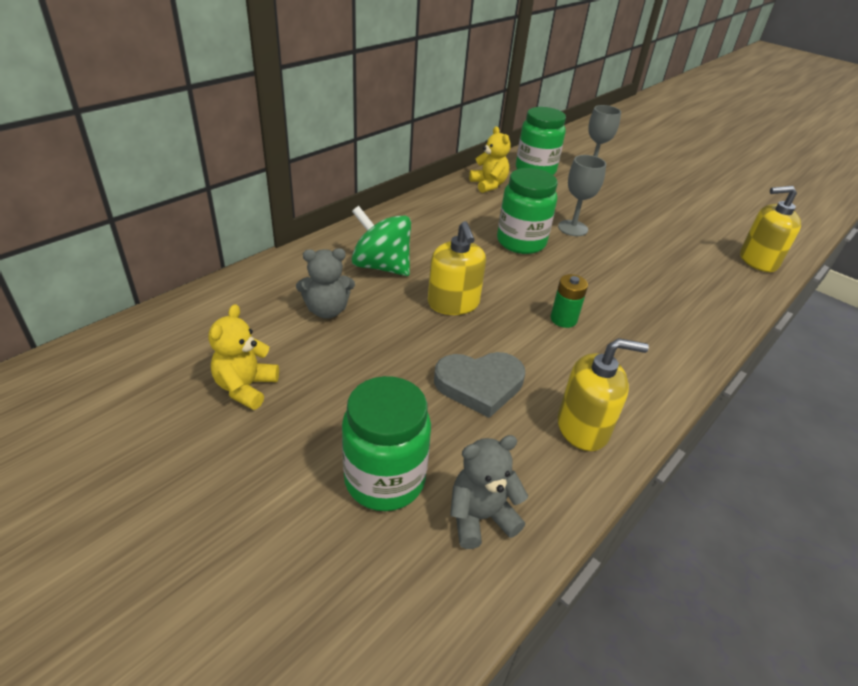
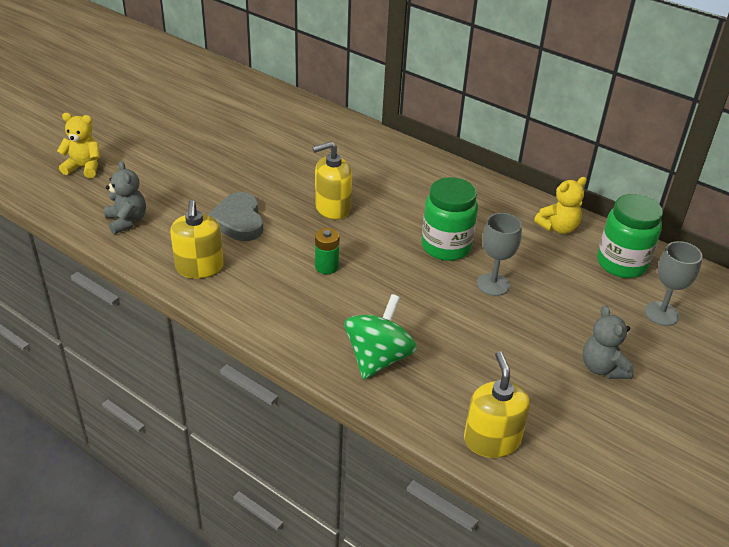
camera: 85 degrees right, 0 degrees up
yellow teddy bear [209,304,279,410] -> yellow teddy bear moved to [57,113,100,178]
grey teddy bear [296,248,355,319] -> grey teddy bear moved to [583,306,634,379]
green jar [342,376,431,511] -> none
green spinning top [352,206,411,276] -> green spinning top moved to [344,294,417,380]

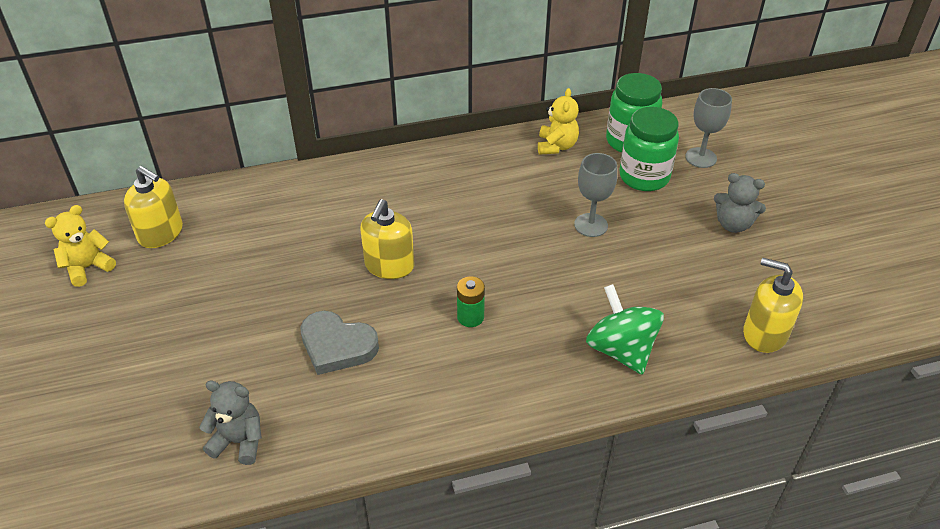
camera: 50 degrees left, 5 degrees up
yellow teddy bear [57,113,100,178] -> yellow teddy bear moved to [45,205,116,287]
yellow soap dispenser [170,200,224,279] -> yellow soap dispenser moved to [124,166,183,248]
green jar [422,177,478,261] -> green jar moved to [619,107,679,191]

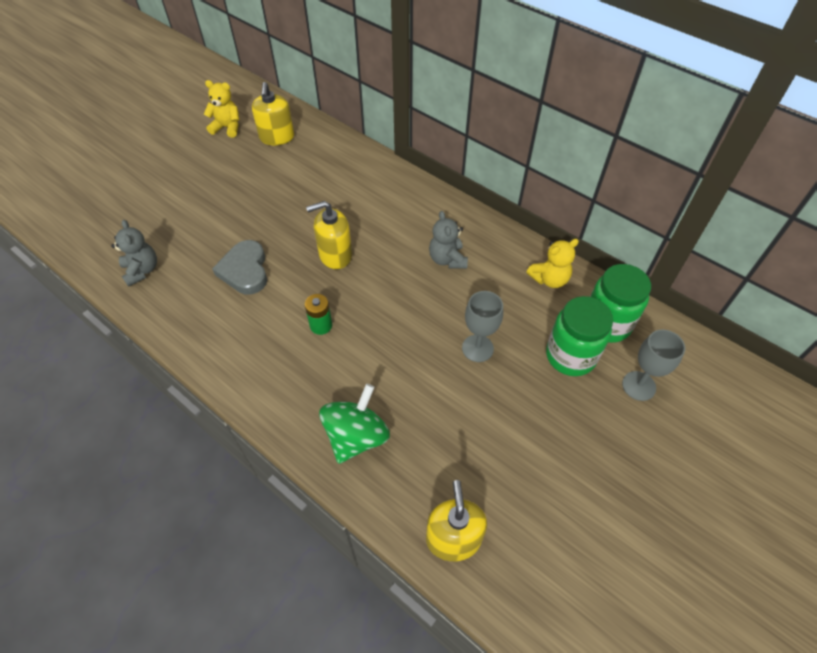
camera: 55 degrees right, 10 degrees up
grey teddy bear [714,173,766,233] -> grey teddy bear moved to [429,211,468,269]

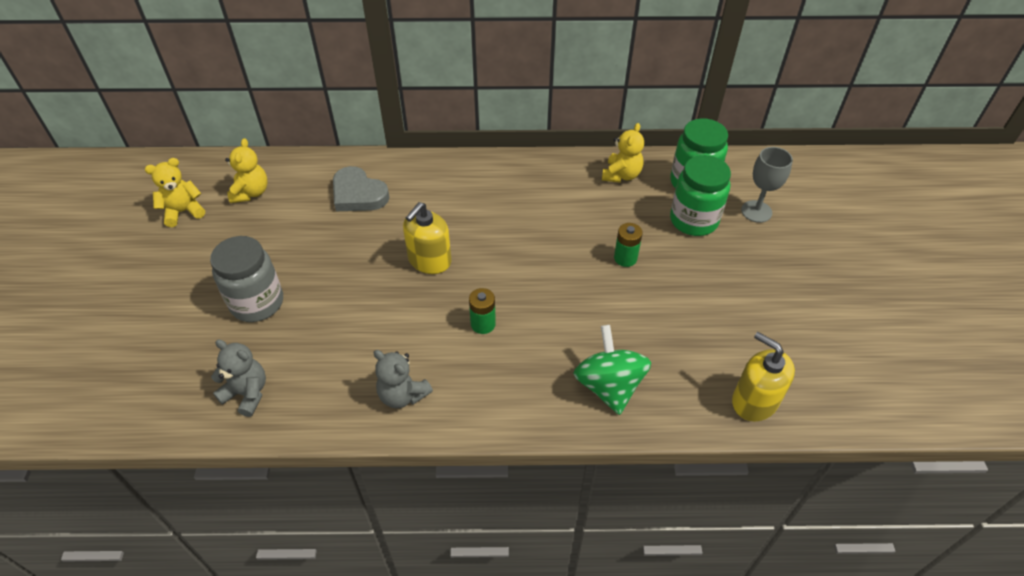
camera: 40 degrees left, 5 degrees down
grey heart [212,240,267,294] -> grey heart moved to [333,166,390,211]
yellow soap dispenser [252,82,294,145] -> yellow teddy bear [225,138,268,203]
grey teddy bear [429,211,468,269] -> grey teddy bear moved to [374,350,433,408]
grey goblet [462,291,503,362] -> green battery [614,223,643,267]
none -> grey jar [210,236,283,322]

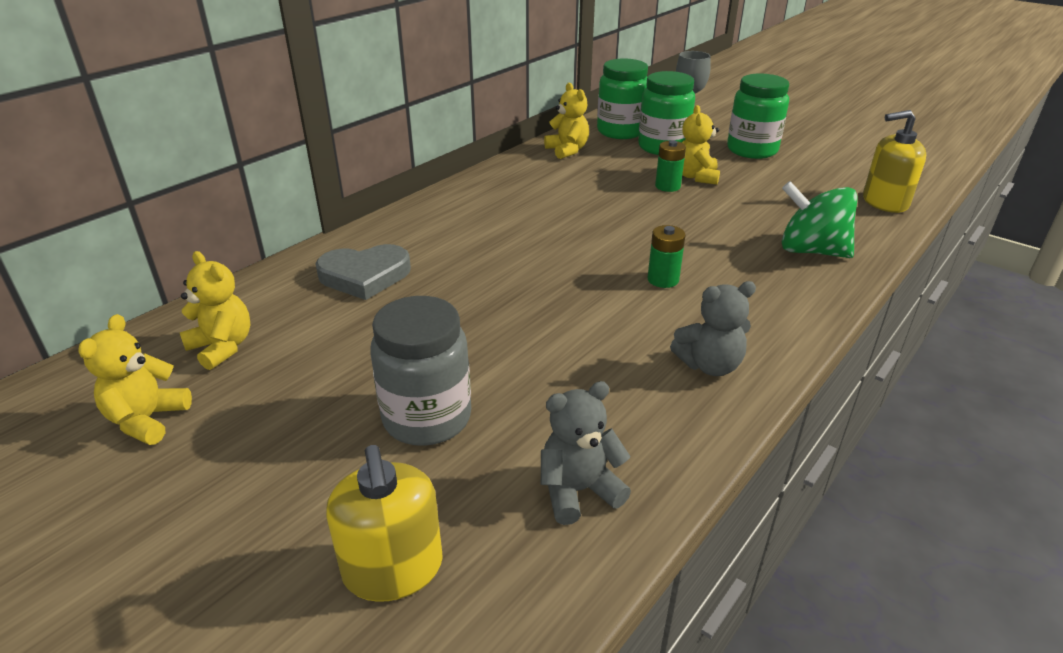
camera: 50 degrees left, 15 degrees down
yellow soap dispenser [403,202,451,274] -> yellow soap dispenser moved to [326,445,443,602]
none -> yellow teddy bear [682,105,720,185]
none -> green jar [727,74,789,159]

